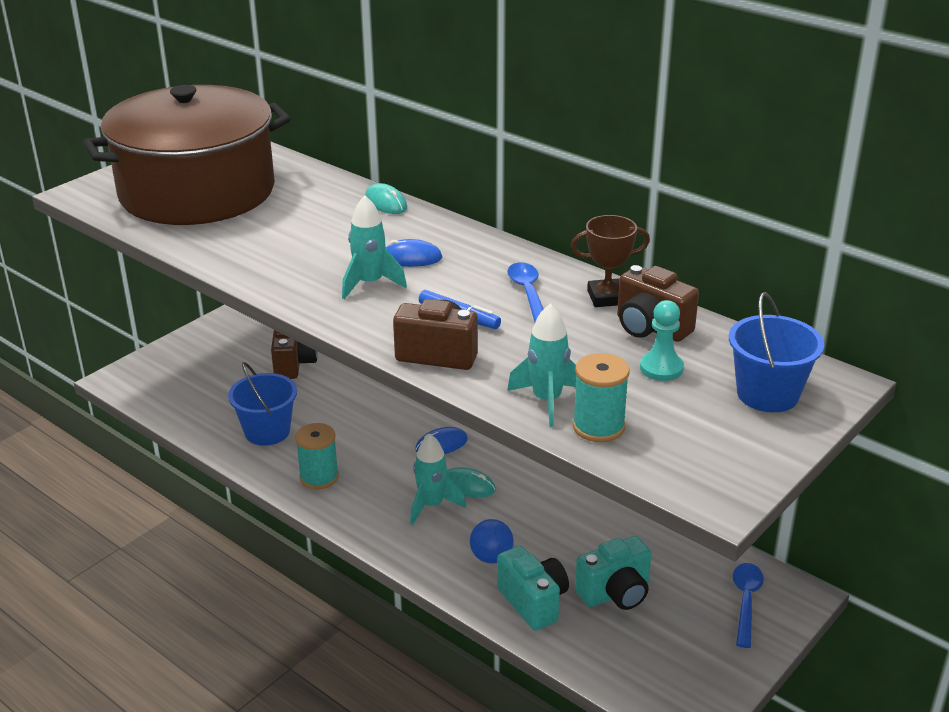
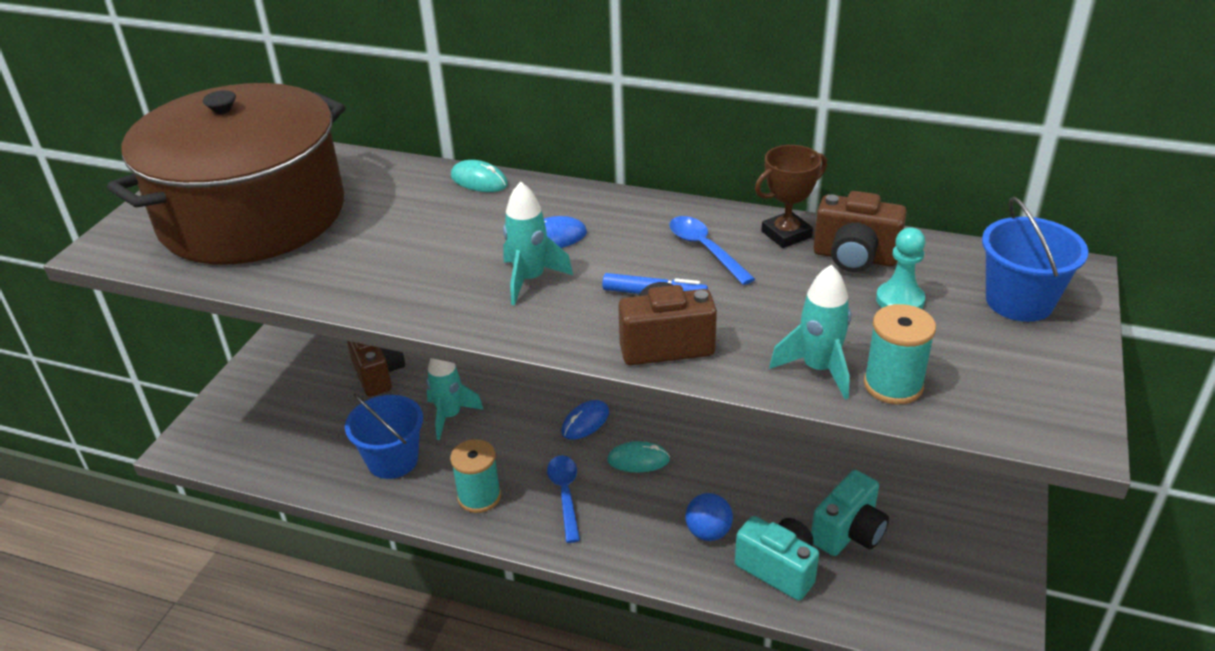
camera: 20 degrees left, 5 degrees up
turquoise rocket [410,434,466,525] -> turquoise rocket moved to [426,358,484,440]
blue spoon [733,563,764,648] -> blue spoon moved to [547,455,580,543]

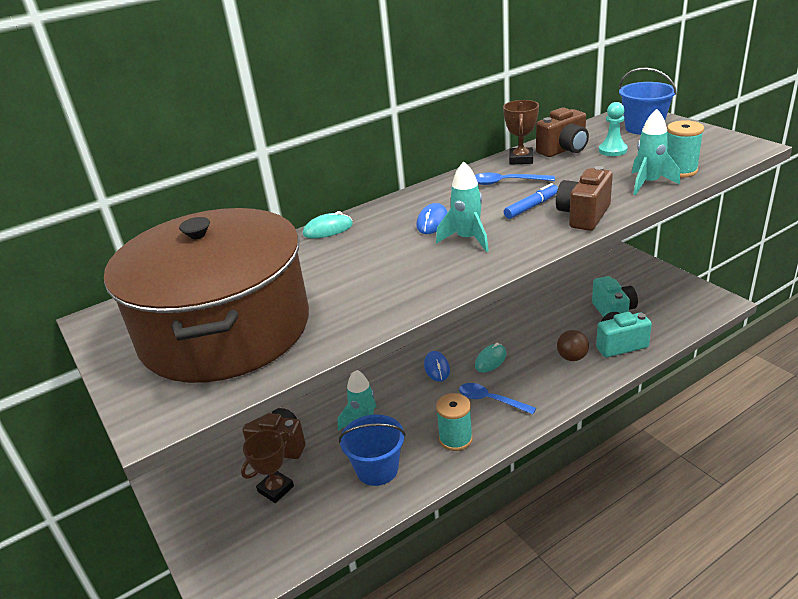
camera: 50 degrees left, 5 degrees down
blue ball [685,493,733,541] -> brown ball [557,330,589,361]
none -> brown trophy [241,430,294,503]

